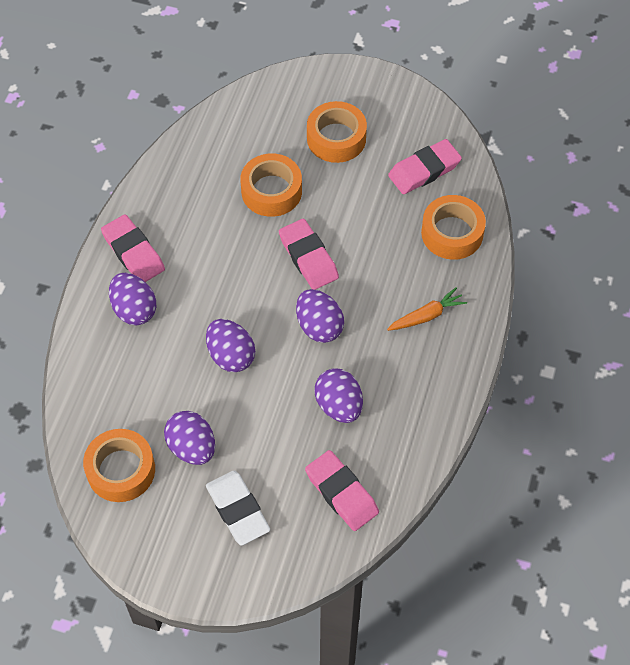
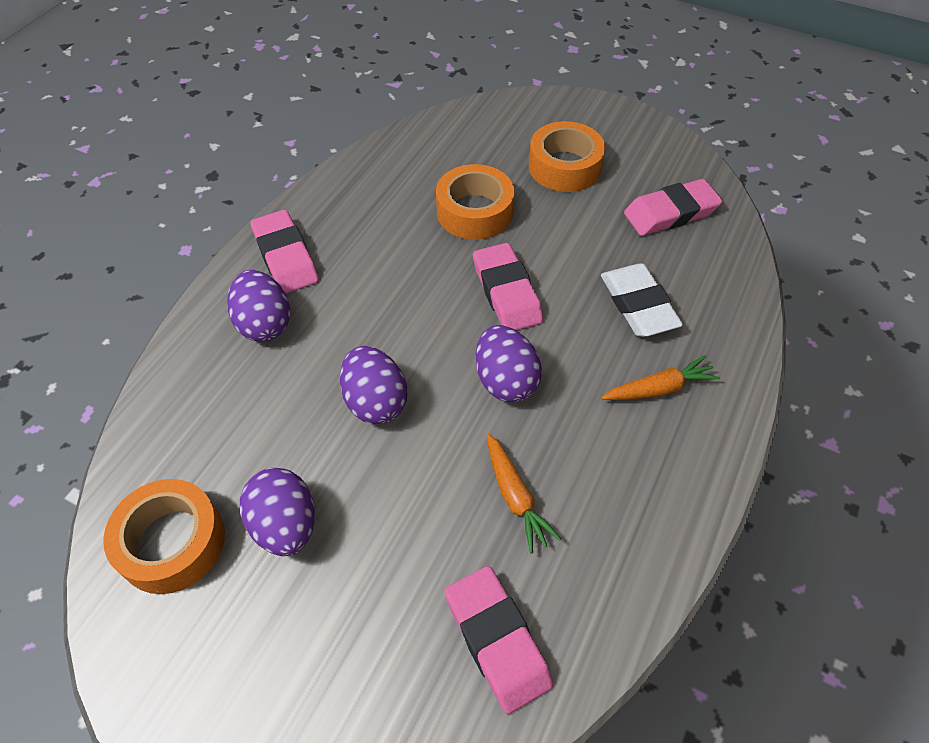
camera: 10 degrees right, 5 degrees down
white eraser [206,471,270,545] -> white eraser moved to [601,263,683,337]
purple egg [315,368,363,423] -> orange carrot [486,433,561,553]
orange tape [421,195,486,260] -> none

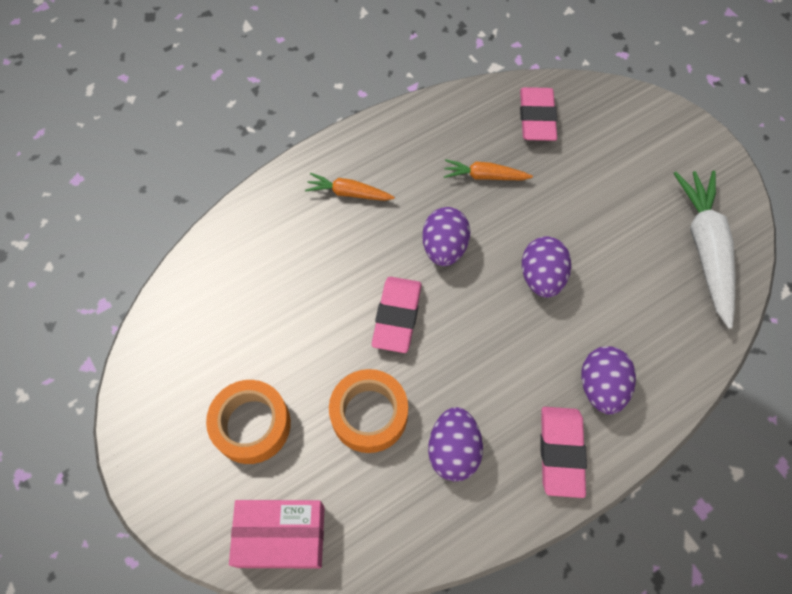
camera: 150 degrees left, 10 degrees up
orange tape [103,479,225,594] -> white carrot [673,170,735,329]
purple egg [240,468,315,556] -> purple egg moved to [428,407,483,482]
orange carrot [486,433,561,553] -> orange carrot turned 90 degrees counterclockwise [444,159,533,180]
white eraser [601,263,683,337] -> none
pink eraser [624,179,722,236] -> none
none -> pink box [229,500,325,568]

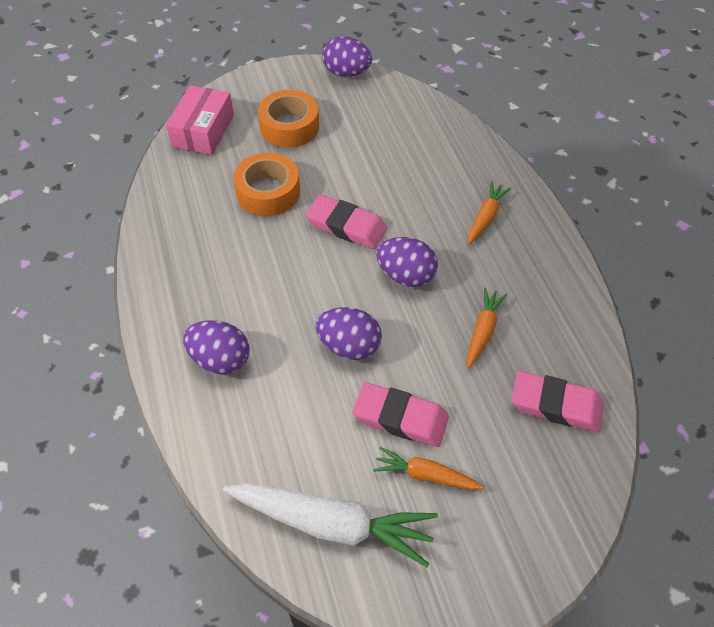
camera: 105 degrees right, 10 degrees down
purple egg [428,407,483,482] -> purple egg moved to [322,36,372,77]
pink eraser [540,407,587,498] -> pink eraser moved to [352,382,449,447]
none -> orange carrot [373,446,485,490]

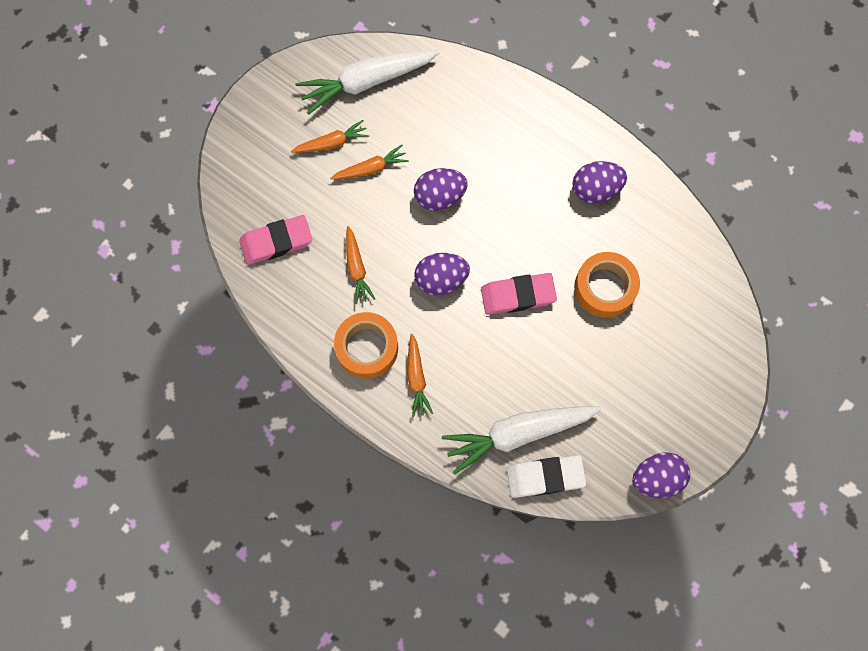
camera: 145 degrees right, 20 degrees up
pink box [166,85,234,155] -> none
purple egg [183,321,249,374] -> purple egg moved to [572,161,627,203]
orange tape [258,90,319,148] -> orange tape moved to [334,312,398,379]
pink eraser [352,382,449,447] -> orange carrot [330,145,409,180]
none -> white carrot [442,406,601,475]
none -> white eraser [507,455,586,498]

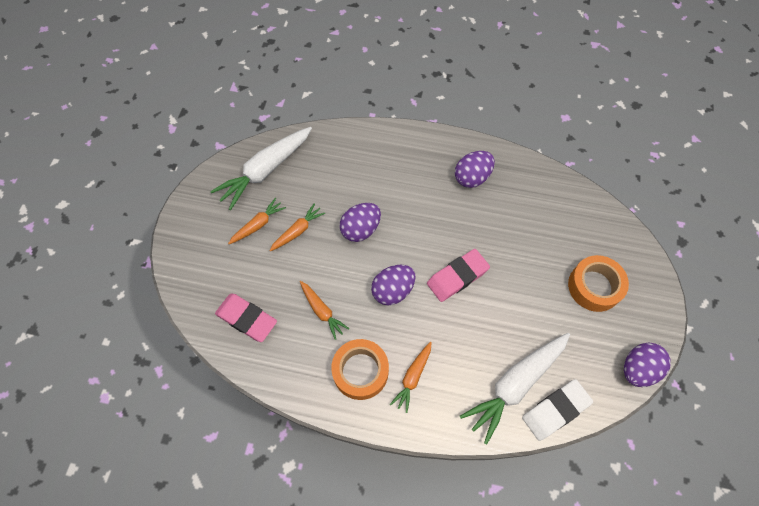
camera: 25 degrees left, 10 degrees down
pink eraser [239,215,312,265] -> pink eraser turned 75 degrees clockwise [215,293,277,342]
orange carrot [407,334,433,417] -> orange carrot turned 60 degrees clockwise [390,342,432,413]
orange tape [574,252,640,318] -> orange tape moved to [568,255,629,312]

